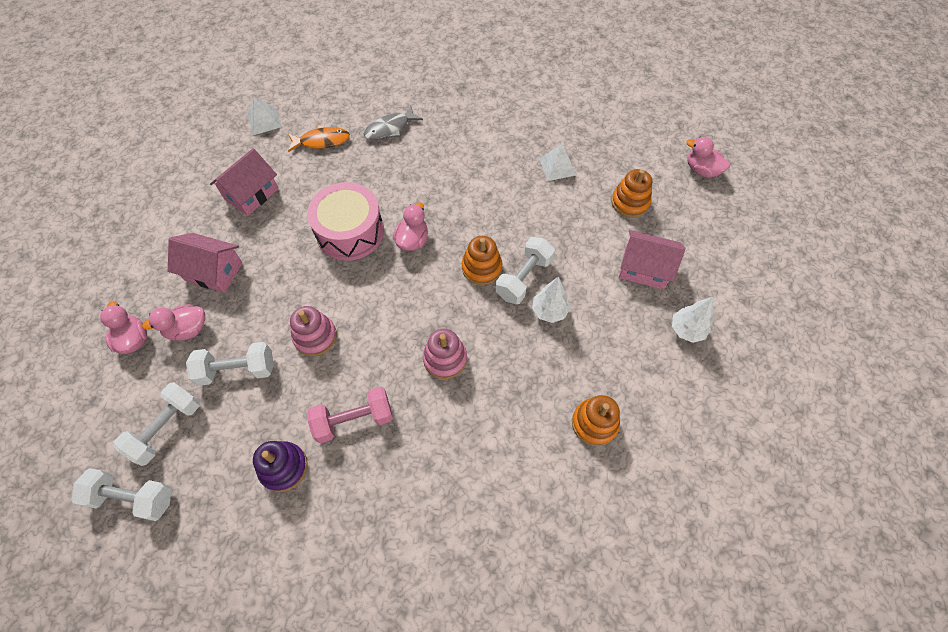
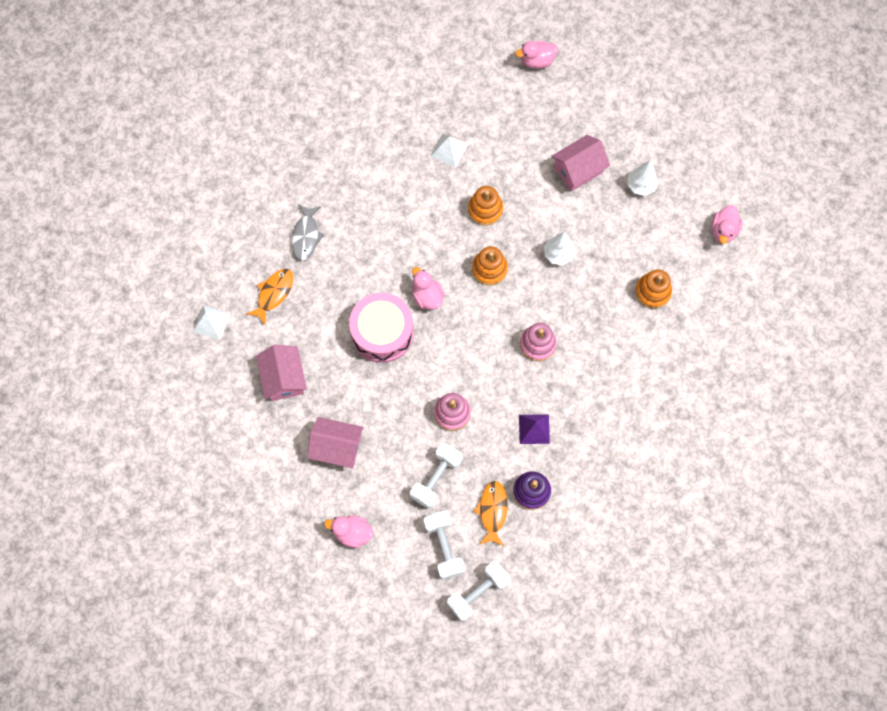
camera: 50 degrees left, 10 degrees up
pink duck [142,304,205,341] -> pink duck moved to [712,205,742,244]
pink house [168,233,243,293] -> pink house turned 45 degrees clockwise [307,417,364,468]
pink dumbbell [307,387,393,443] -> purple pyramid [519,414,550,444]
white dumbbell [496,237,555,304] -> none
orange stacking toy [611,169,652,218] -> orange stacking toy moved to [468,186,503,226]
none -> orange fish [473,481,508,546]

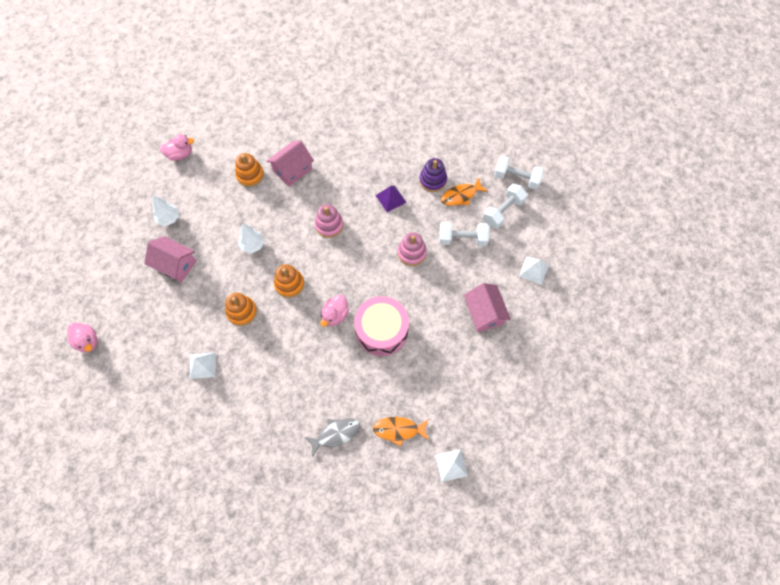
camera: 120 degrees left, 5 degrees down
pink house [256,345,307,401] -> pink house moved to [267,141,314,187]
pink duck [324,515,373,548] -> white pyramid [519,256,549,285]

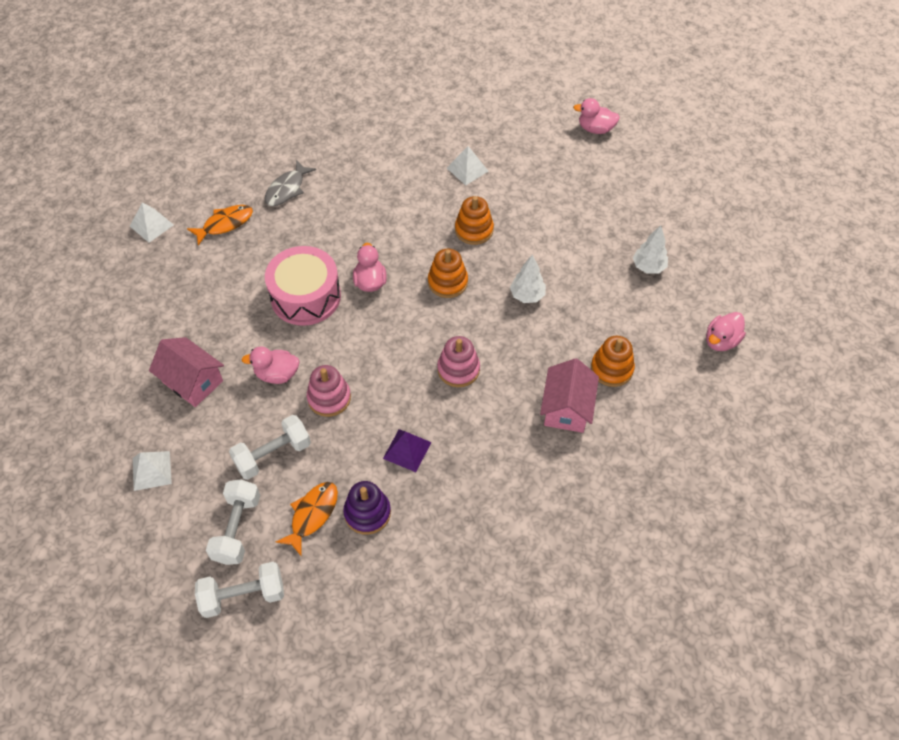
camera: 145 degrees right, 10 degrees down
pink house [144,236,196,282] -> none
none -> pink duck [241,346,299,384]

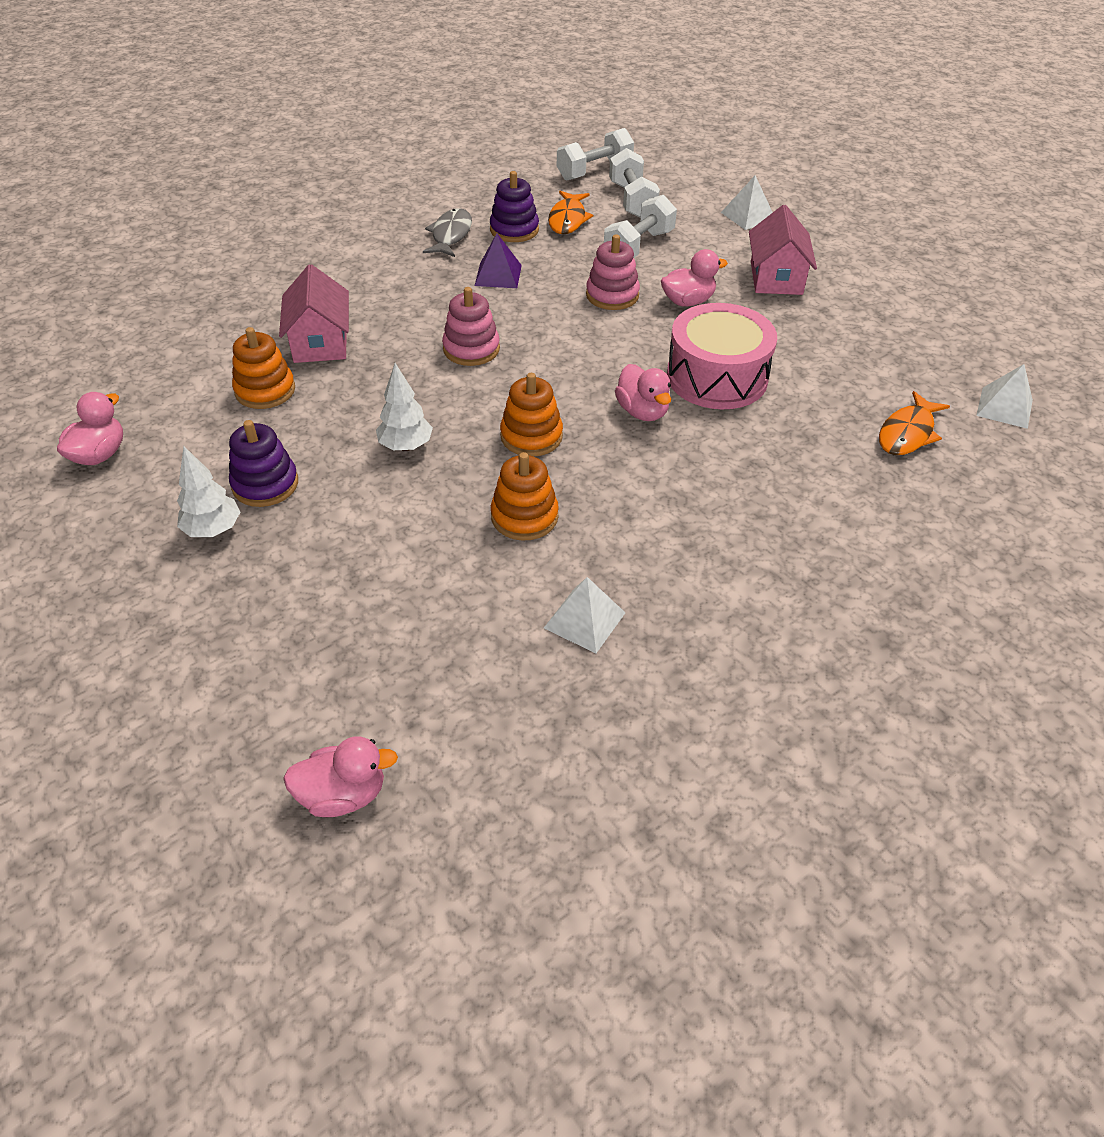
camera: 160 degrees right, 10 degrees down
pink house [149,337,224,407] -> pink house turned 75 degrees clockwise [749,205,817,295]
grey fish [265,160,316,206] -> grey fish moved to [423,208,472,257]
none -> purple stacking toy [229,420,298,507]

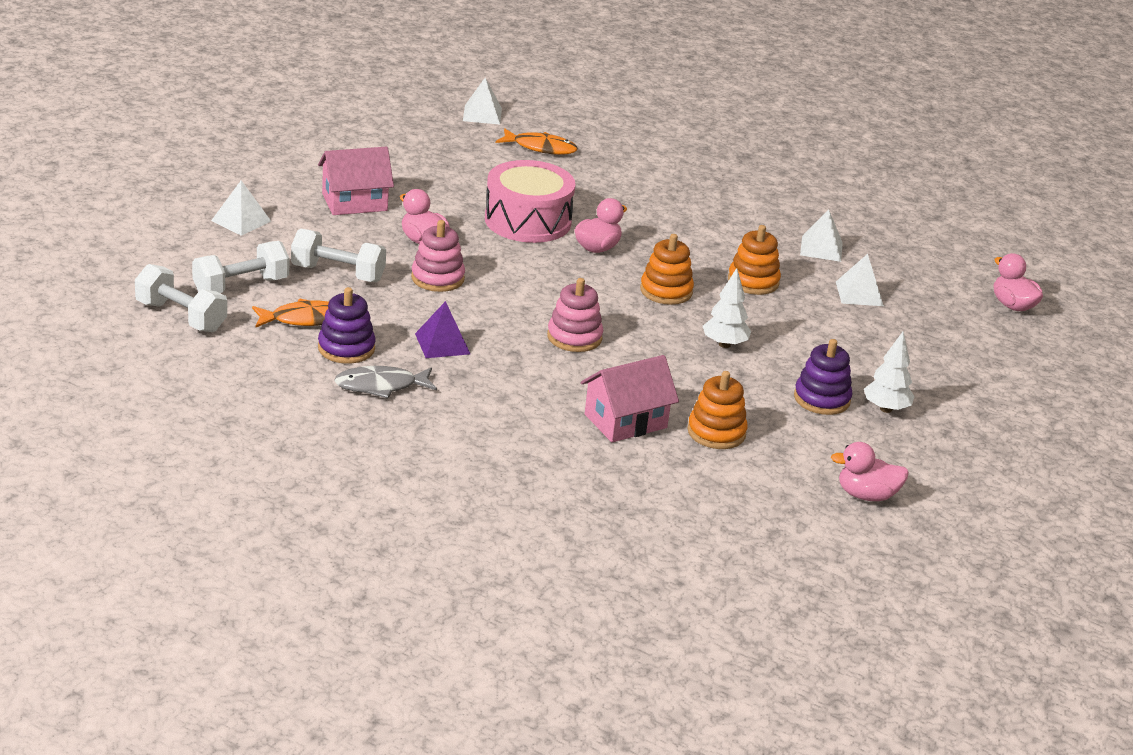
camera: 115 degrees left, 15 degrees down
none -> white pyramid [836,254,884,306]

